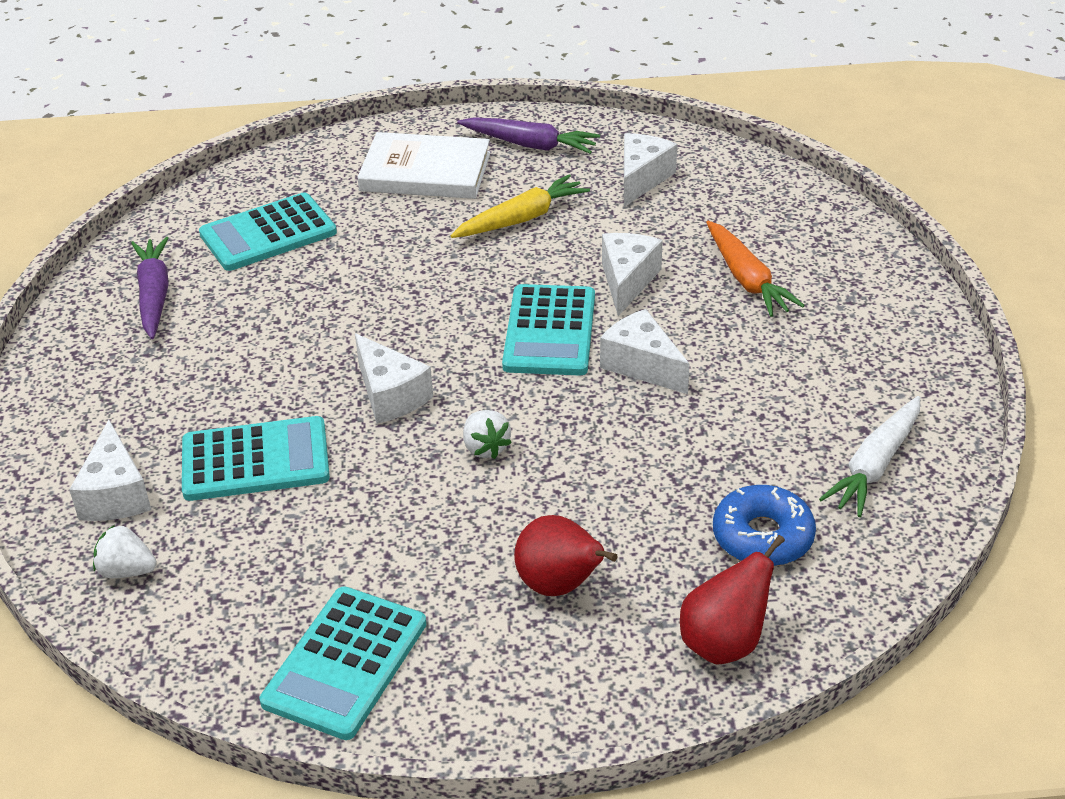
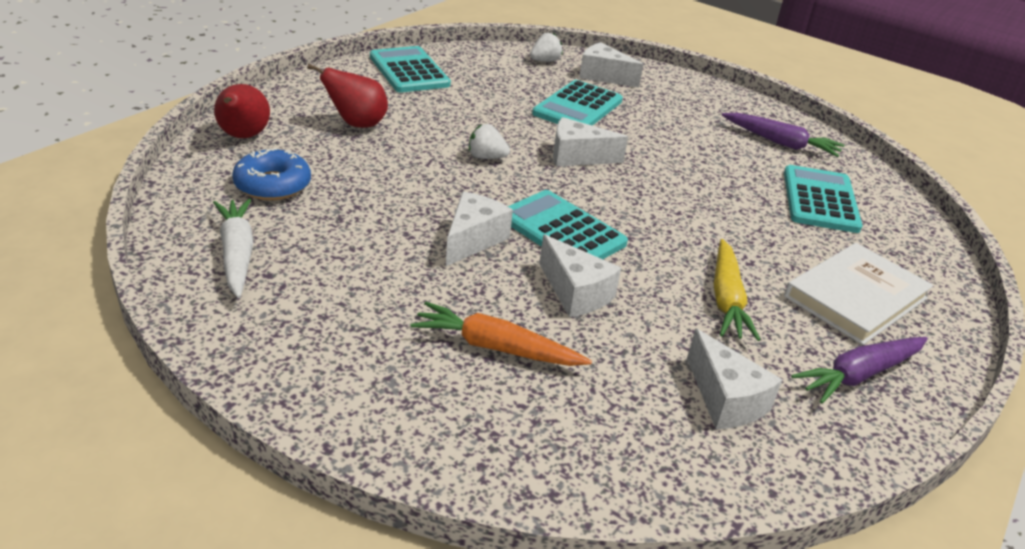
camera: 125 degrees right, 5 degrees down
white cheese [600,309,690,394] -> white cheese turned 60 degrees counterclockwise [446,191,513,266]

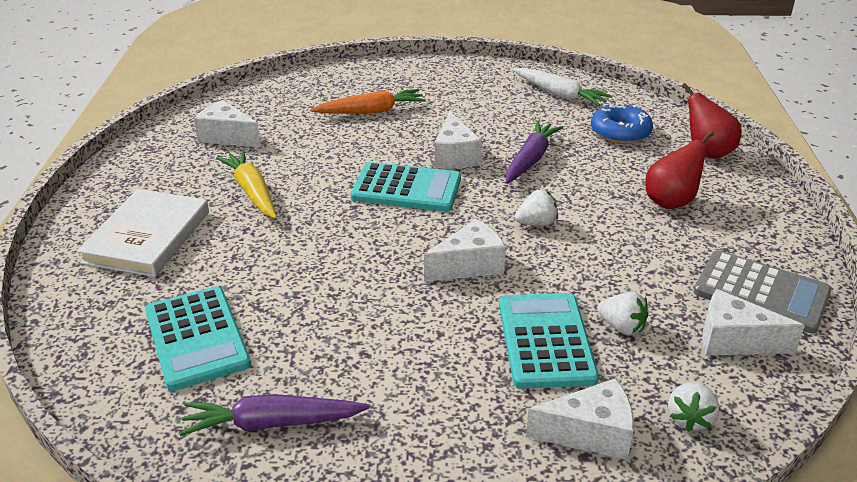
camera: 150 degrees right, 0 degrees up
turquoise calculator [370,46,451,92] -> grey calculator [694,250,832,334]
white cheese [539,234,621,317] -> white cheese moved to [702,289,805,356]
purple carrot [791,337,928,404] -> purple carrot moved to [506,121,563,184]
none -> white strawberry [598,292,648,335]

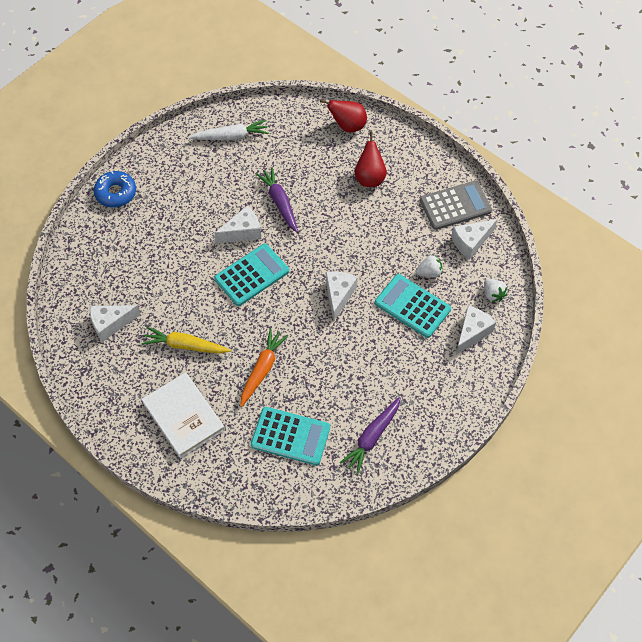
camera: 50 degrees left, 25 degrees up
orange carrot [310,89,426,114] -> orange carrot moved to [240,328,289,407]
white cheese [435,111,482,168] -> white cheese turned 60 degrees counterclockwise [215,206,261,243]
white strawberry [515,190,558,226] -> none
blue donut [591,103,653,144] -> blue donut moved to [94,171,136,208]

